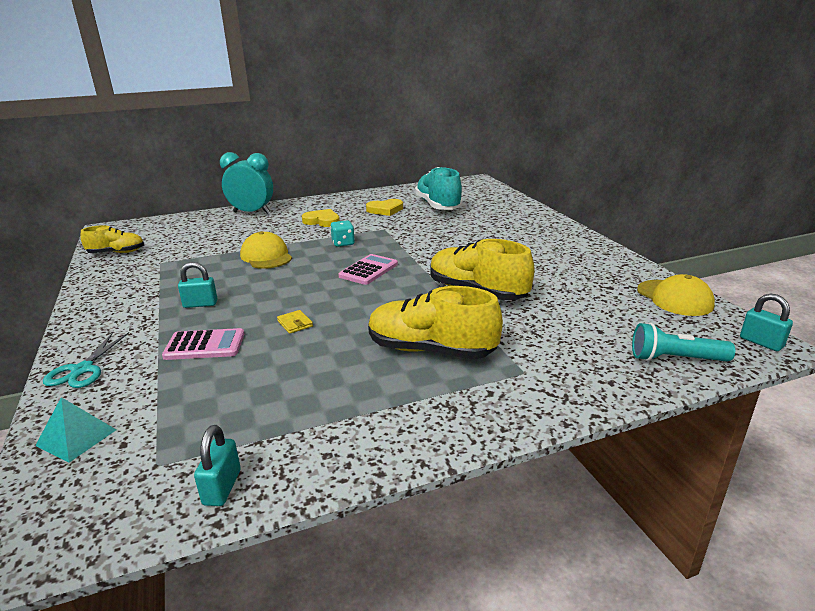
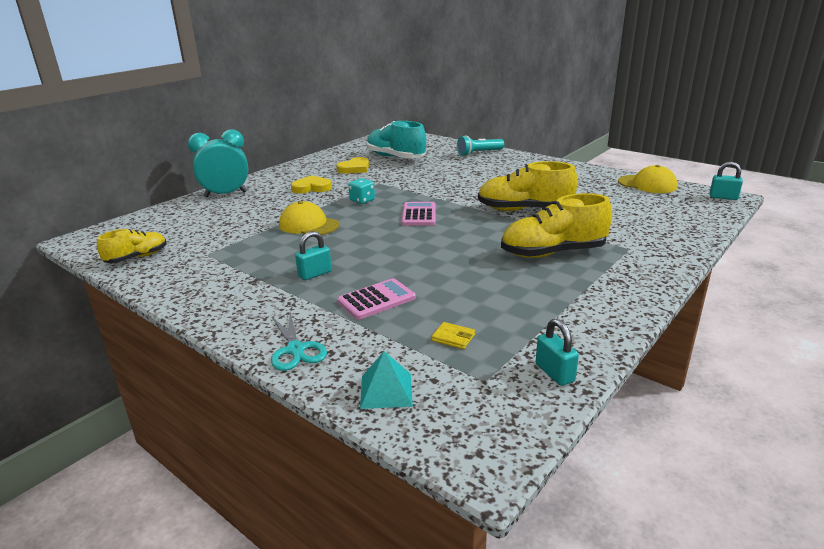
camera: 30 degrees left, 0 degrees up
yellow wallet [277,310,313,334] -> yellow wallet moved to [432,322,475,349]
turquoise flashlight [632,323,735,362] -> turquoise flashlight moved to [457,136,504,156]

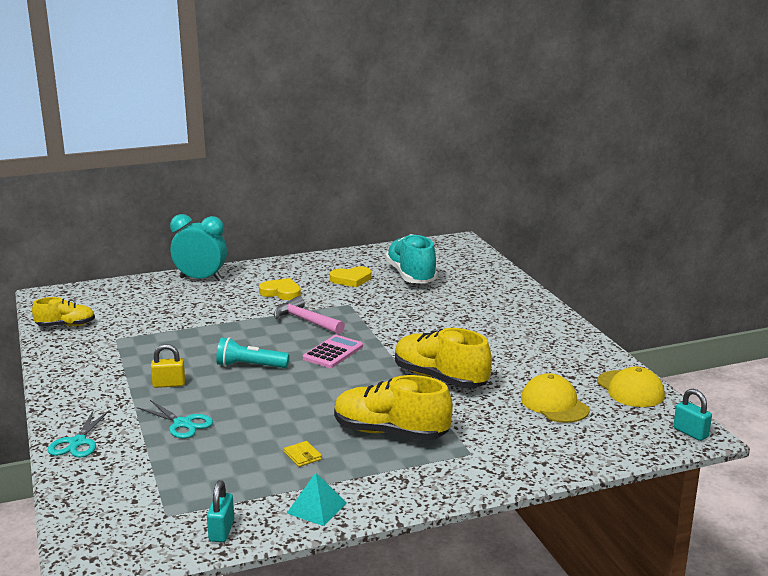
camera: 30 degrees right, 5 degrees down
yellow cap [279,201,339,235] -> yellow cap moved to [521,373,590,423]
turquoise padlock [295,231,332,280] -> yellow padlock [151,344,185,388]
pink calculator [337,278,416,320] -> turquoise scissors [137,400,213,438]
turquoise dice [348,178,375,204] -> pink hammer [274,296,345,334]
turquoise pyramid [360,351,413,409] -> turquoise pyramid moved to [287,473,346,526]
yellow wallet [432,322,475,349] -> yellow wallet moved to [284,441,322,467]
turquoise flashlight [457,136,504,156] -> turquoise flashlight moved to [216,337,289,368]

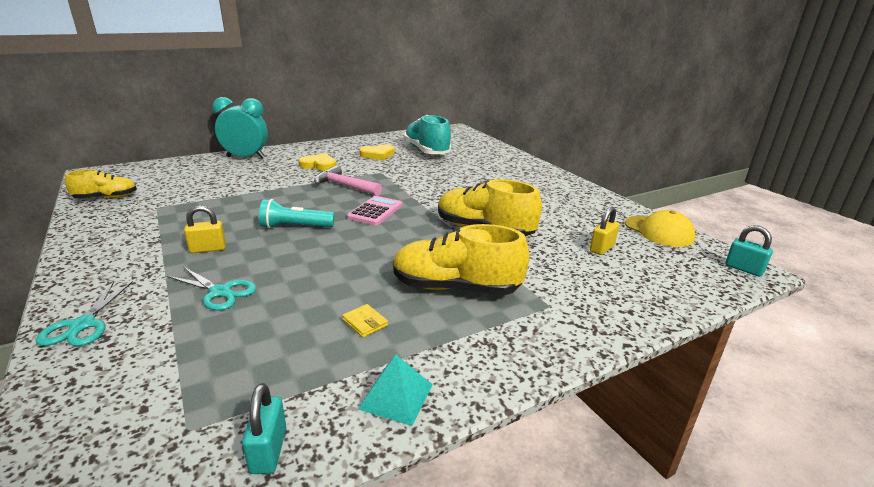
camera: 10 degrees left, 5 degrees up
yellow cap [521,373,590,423] -> yellow padlock [590,207,619,255]

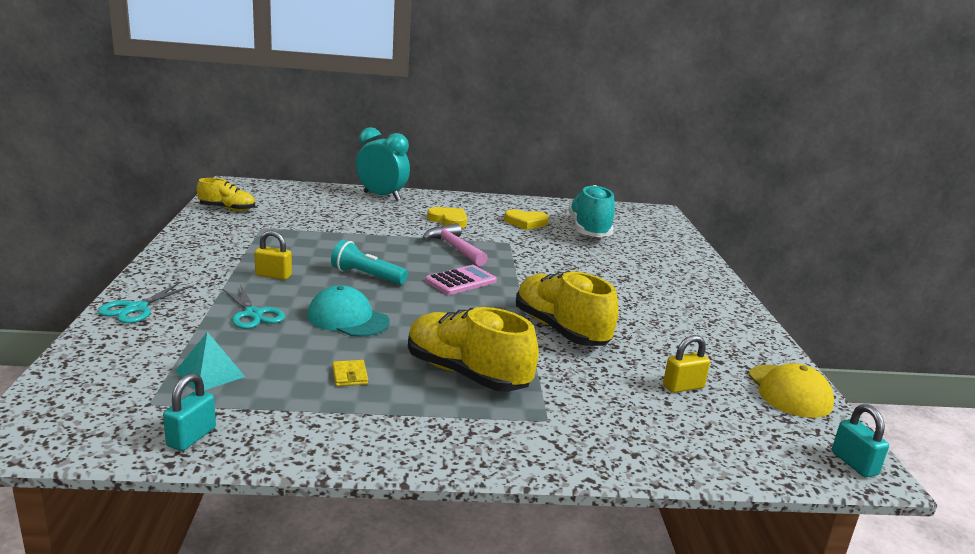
camera: 25 degrees right, 5 degrees down
turquoise pyramid [358,355,433,426] -> turquoise pyramid moved to [175,332,245,391]
none -> turquoise cap [307,285,390,337]

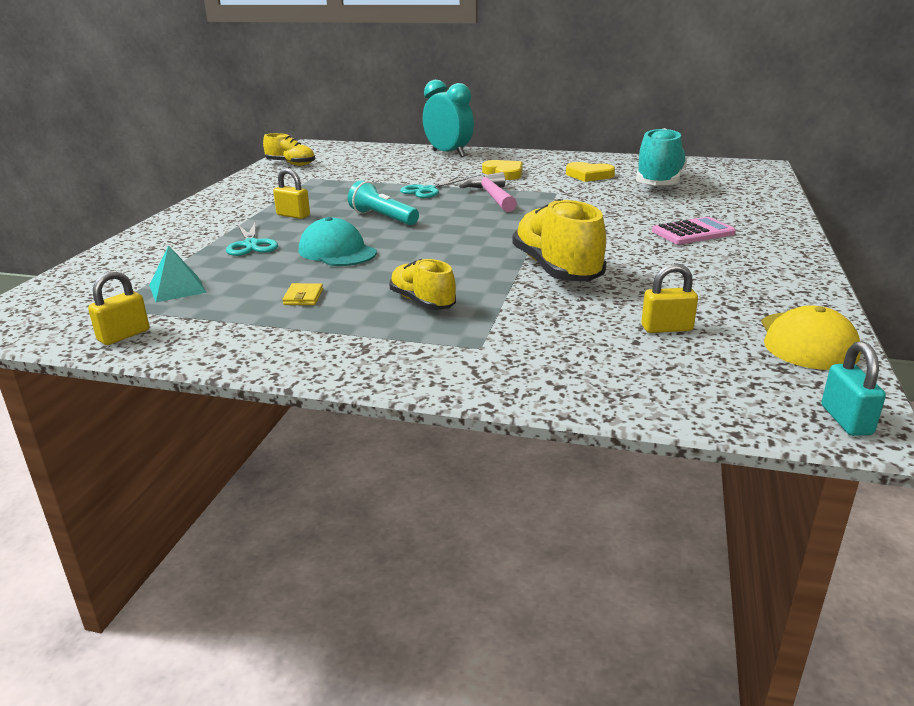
camera: 20 degrees right, 5 degrees up
turquoise scissors [97,282,194,323] -> turquoise scissors moved to [400,177,468,198]
turquoise padlock [163,373,216,451] -> yellow padlock [88,271,149,345]
yellow shoe [408,307,539,392] -> yellow shoe [389,259,456,310], size x0.59
pink calculator [425,265,497,295] -> pink calculator moved to [652,217,736,245]

